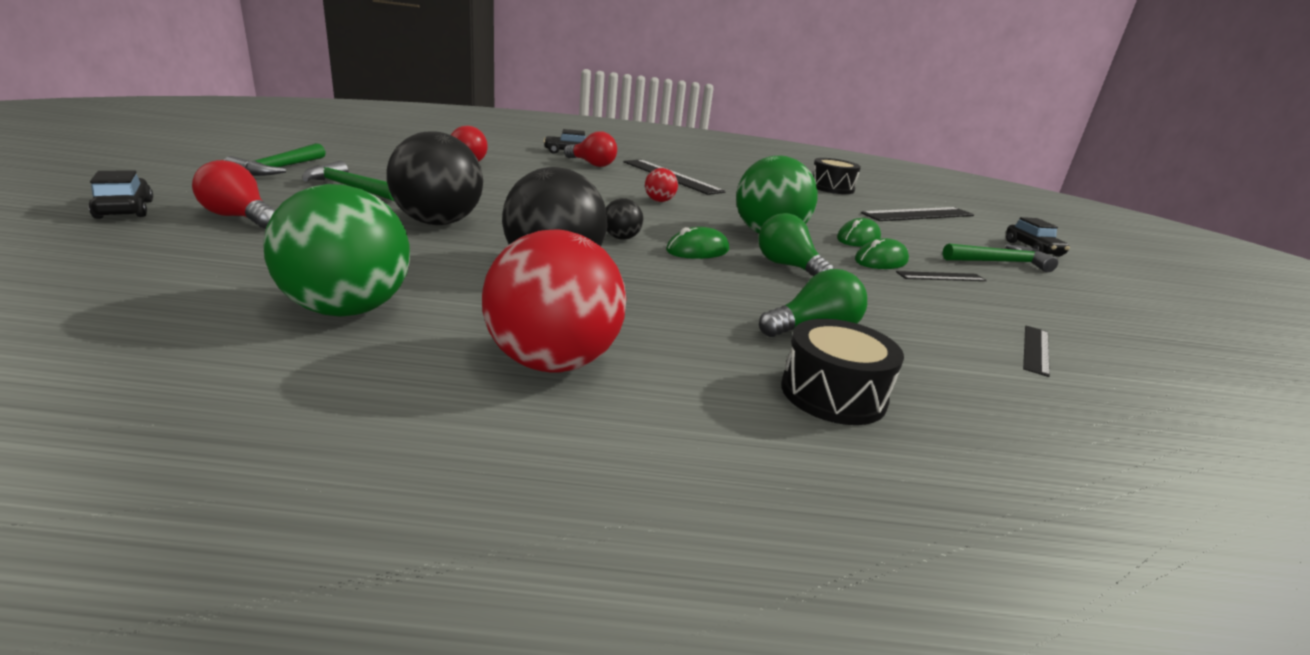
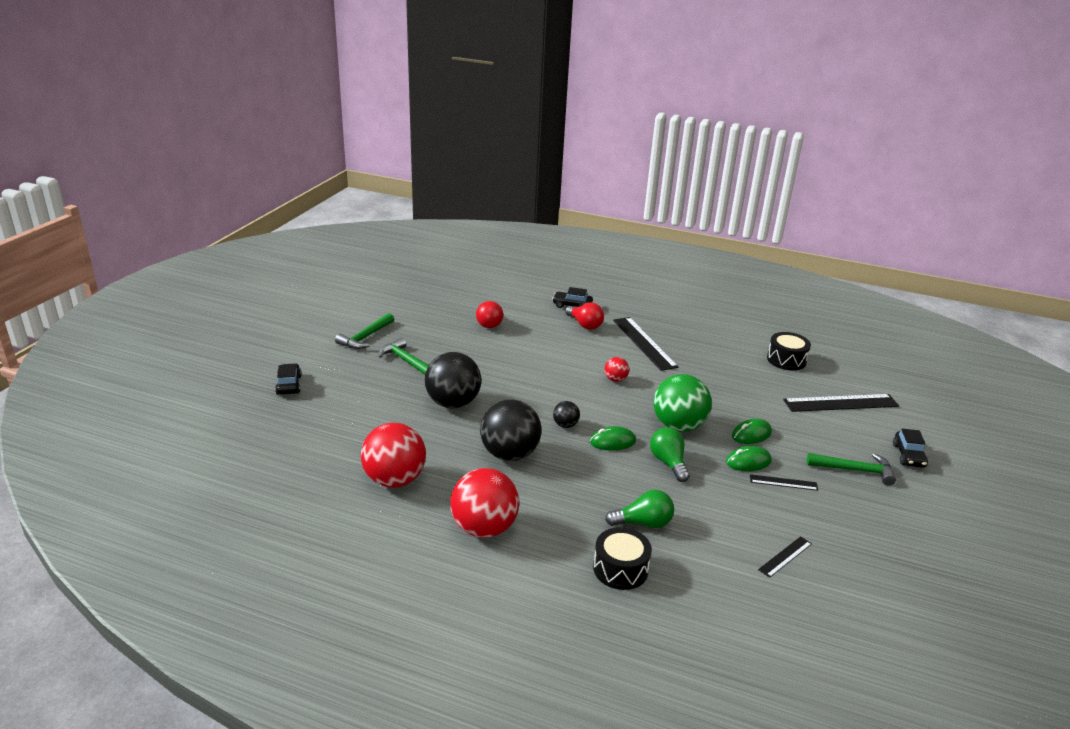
camera: 20 degrees right, 5 degrees up
red light bulb [192,160,276,229] -> none
green ball [263,184,410,316] -> red ball [361,423,426,487]

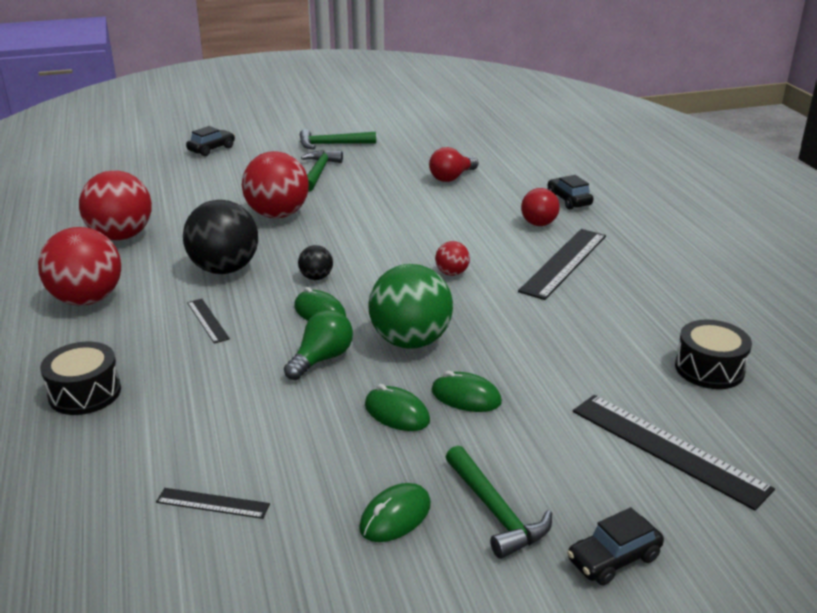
camera: 55 degrees right, 0 degrees up
black ball [425,352,481,408] -> red ball [242,151,309,218]
green light bulb [605,490,674,528] -> none
black ruler [750,474,818,491] -> black ruler moved to [187,299,230,344]
none -> green mouse [359,483,431,542]

